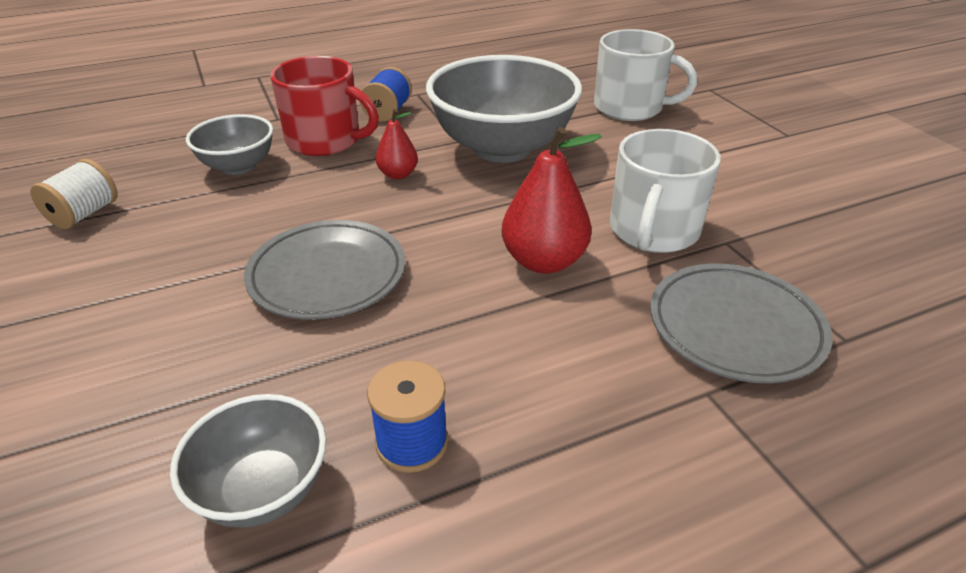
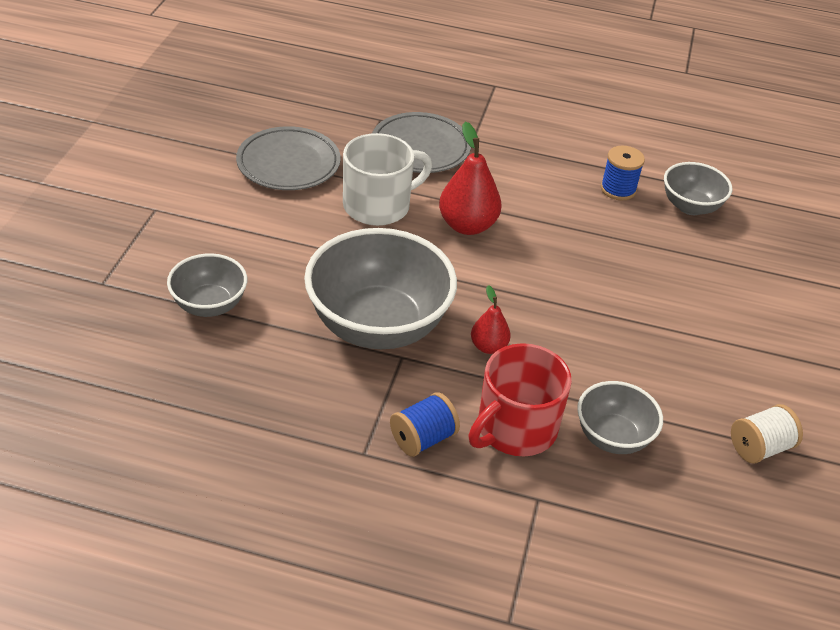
camera: 145 degrees left, 5 degrees up
grey plate [244,220,405,320] -> grey plate moved to [236,126,341,190]
red mug [270,56,379,156] -> red mug turned 105 degrees counterclockwise [468,343,572,456]
white mug [594,29,697,121] -> grey bowl [167,253,247,317]

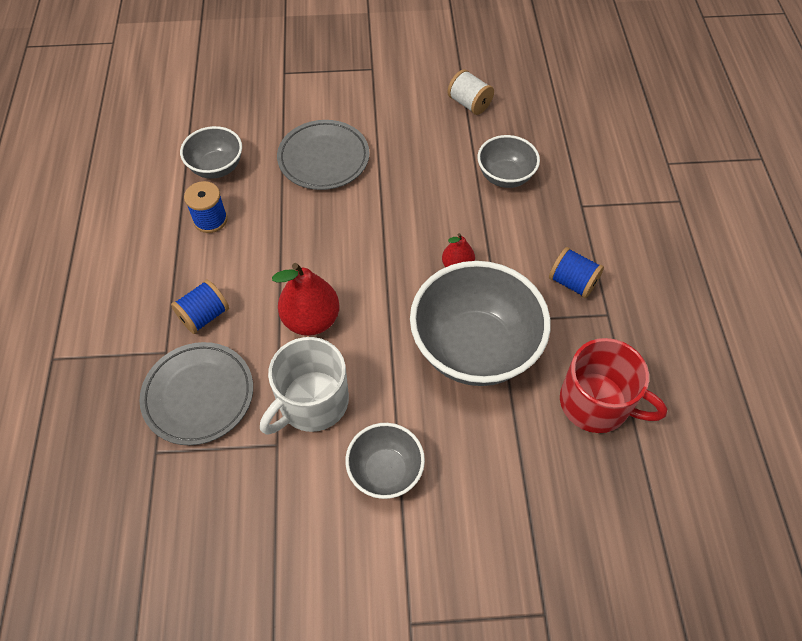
camera: 105 degrees left, 15 degrees up
grey bowl [167,253,247,317] -> grey bowl moved to [345,423,425,499]
grey plate [236,126,341,190] -> grey plate moved to [277,120,369,190]
white mug [343,133,432,226] -> white mug turned 90 degrees counterclockwise [260,337,349,435]
red mug [468,343,572,456] -> red mug moved to [560,338,667,433]
none -> blue spool [171,279,229,334]

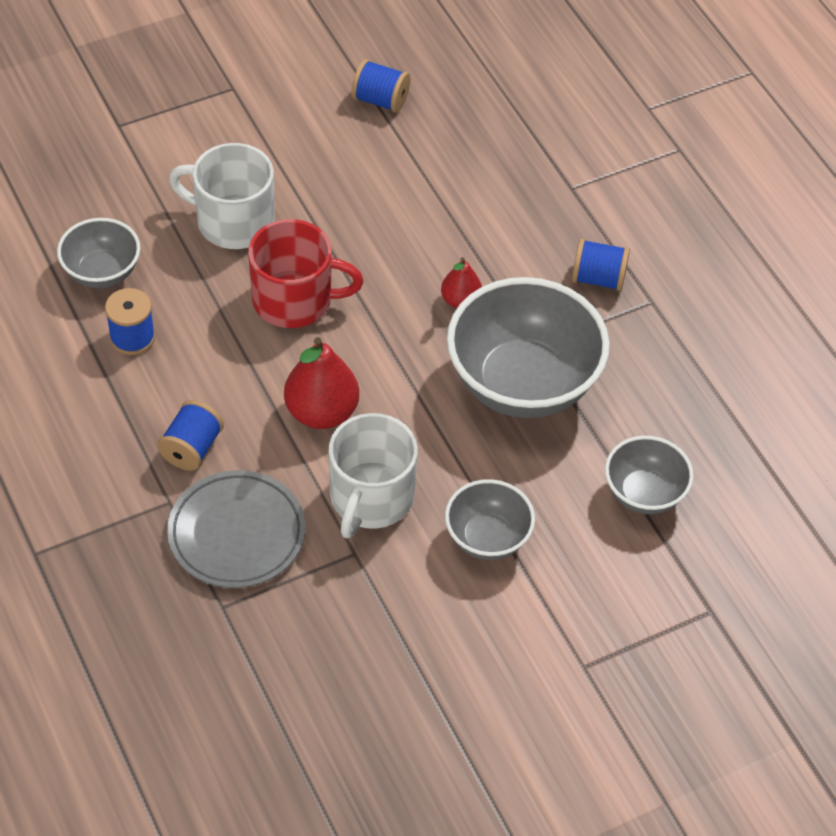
camera: 25 degrees left, 5 degrees down
grey plate [277,120,369,190] -> white mug [169,143,275,249]
white spool [447,69,494,115] -> blue spool [352,59,410,113]
grey bowl [477,135,540,188] -> grey bowl moved to [605,436,694,514]
red mug [560,338,667,433] -> red mug moved to [248,219,364,328]

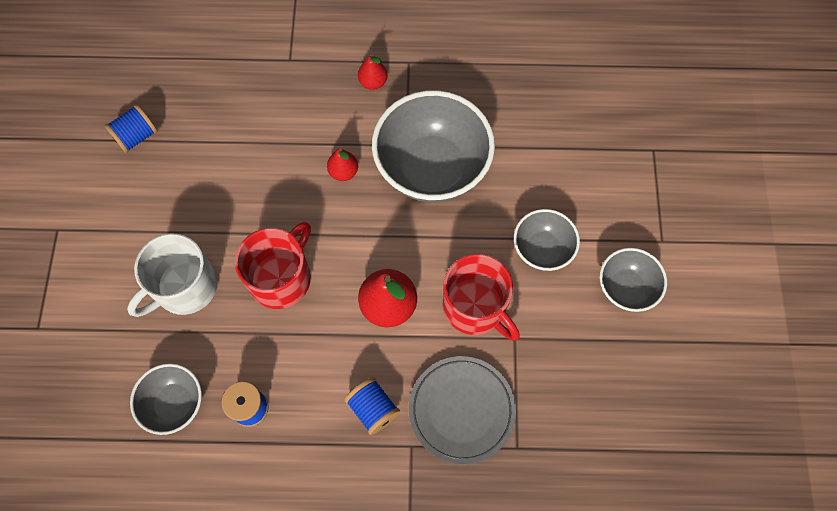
camera: 60 degrees left, 15 degrees up
white mug [328,413,418,538] -> red mug [443,254,520,341]
blue spool [572,239,630,291] -> red pear [358,54,388,90]
grey bowl [605,436,694,514] -> grey bowl moved to [600,248,667,312]

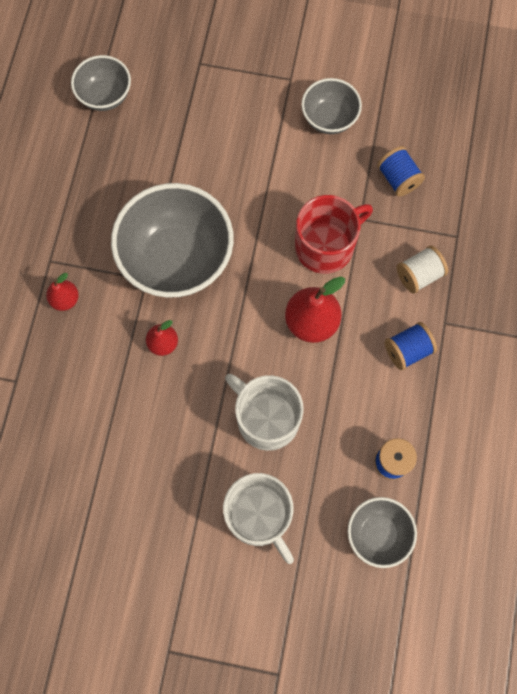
camera: 80 degrees left, 5 degrees up
blue spool [104,104,157,153] -> blue spool moved to [377,146,425,197]
red mug [235,222,311,309] -> white mug [225,374,304,451]
grey plate [409,356,516,464] -> white spool [397,246,448,294]
grey bowl [514,209,580,271] -> grey bowl moved to [71,55,131,111]

